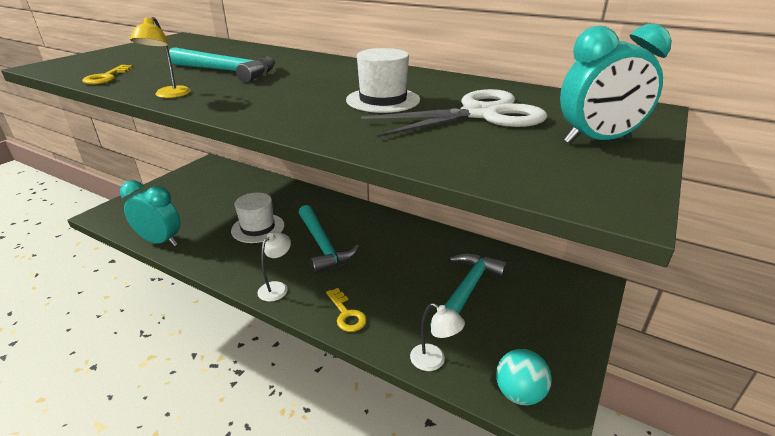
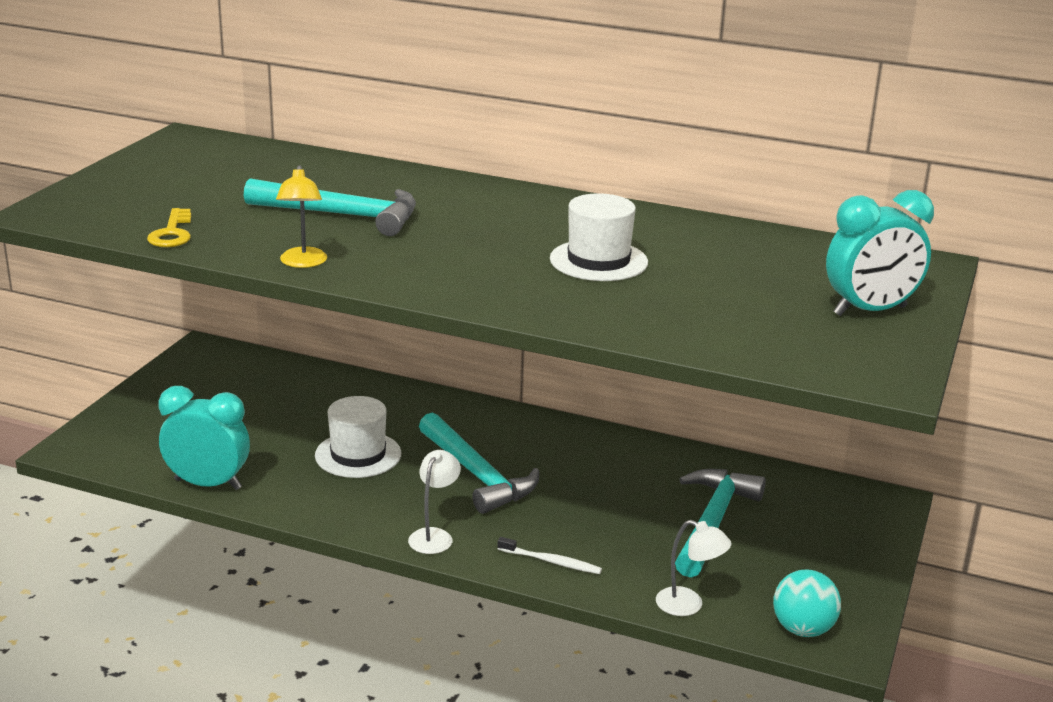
camera: 10 degrees left, 5 degrees down
yellow key [326,288,367,332] -> white toothbrush [498,537,602,574]
white scissors [361,89,548,137] -> none

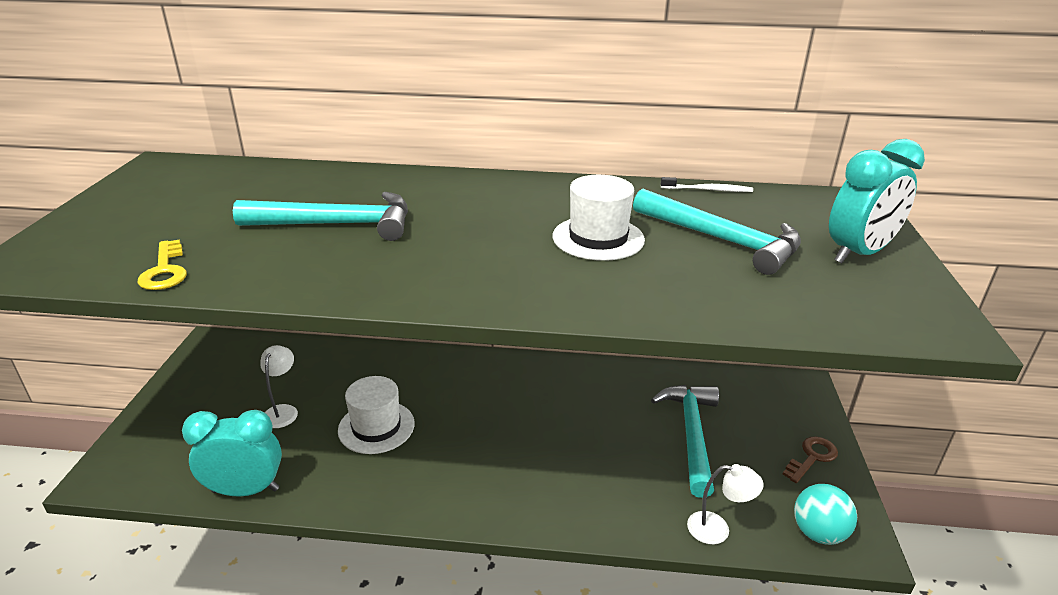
camera: 15 degrees left, 5 degrees up
yellow lamp [276,165,327,268] -> none
white lamp [408,450,461,554] -> white lamp moved to [260,345,298,428]
turquoise hammer [419,413,539,514] -> turquoise hammer moved to [633,189,801,275]
white toothbrush [498,537,602,574] -> white toothbrush moved to [661,177,753,192]
none -> brown key [782,436,838,483]

